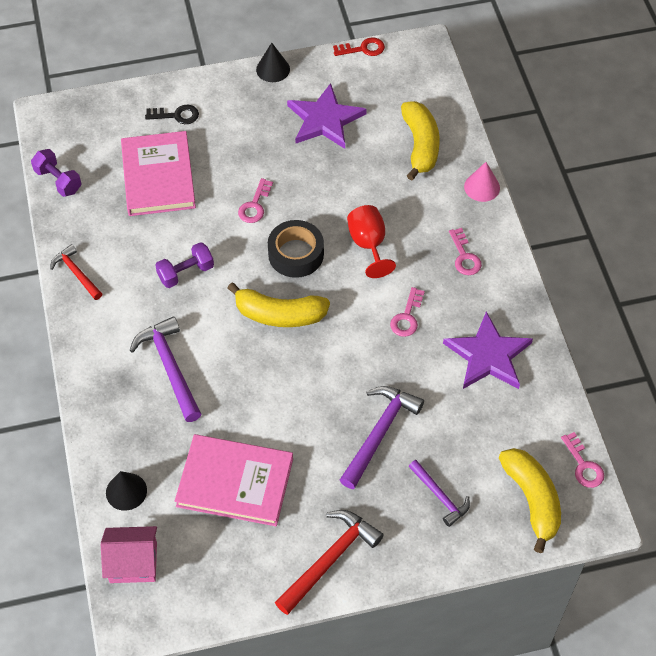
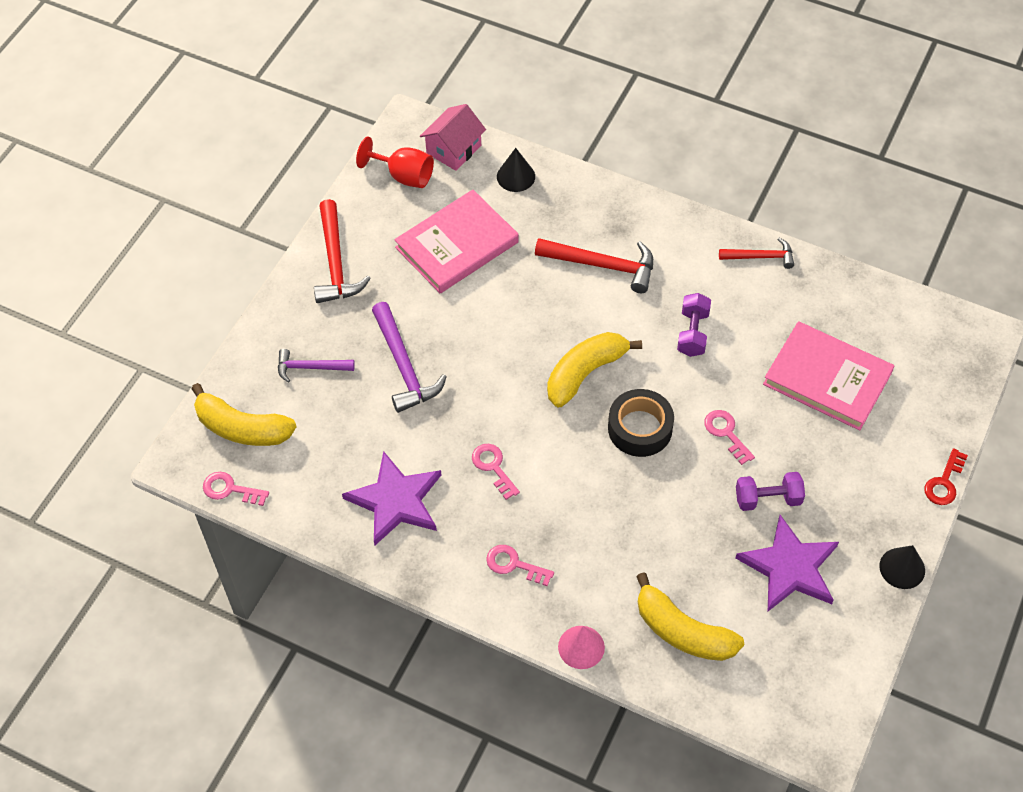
camera: 130 degrees right, 0 degrees up
purple dumbbell [31,149,81,197] -> purple dumbbell moved to [736,472,805,511]
purple hammer [129,316,201,422] -> red hammer [535,238,653,293]
black key [145,105,199,124] -> none
red key [333,37,385,56] -> red key moved to [924,448,968,505]
red goblet [347,205,396,278] -> red goblet moved to [356,136,434,188]

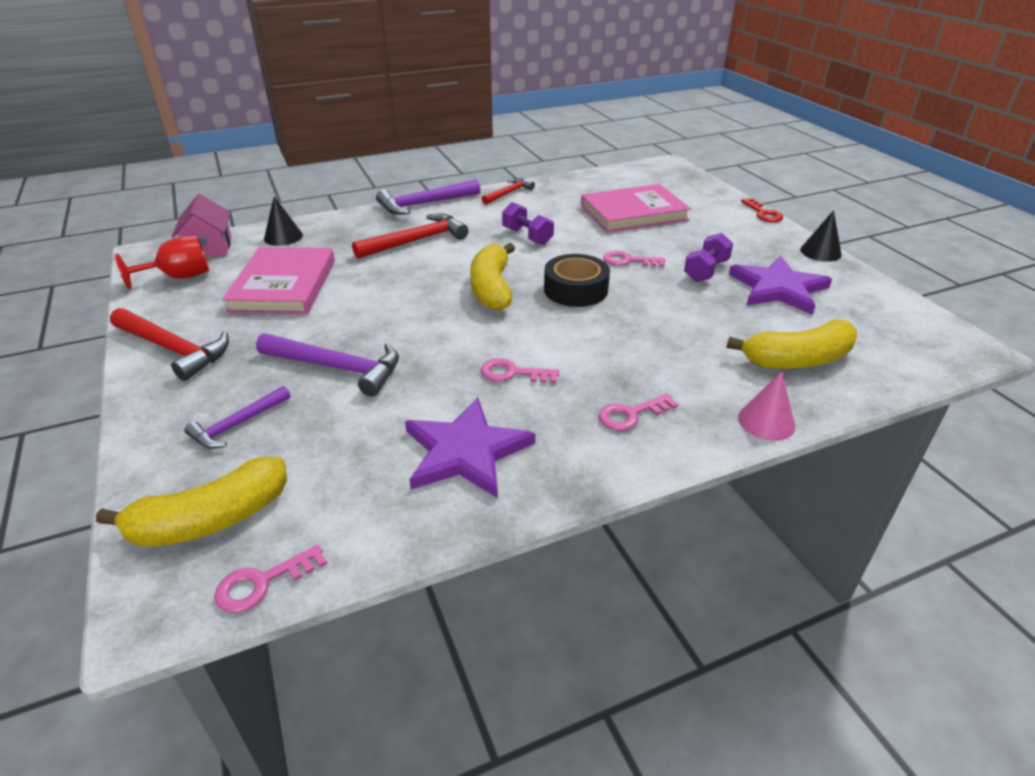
camera: 50 degrees left, 20 degrees down
none -> purple hammer [376,179,480,215]

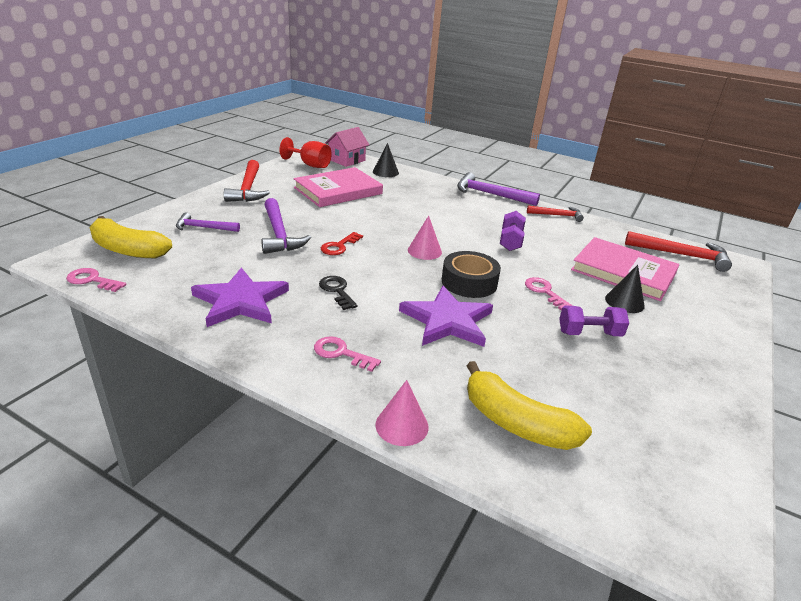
camera: 50 degrees right, 5 degrees down
red hammer [352,213,469,259] -> red hammer moved to [625,231,732,272]
yellow banana [470,243,515,310] -> pink cone [408,216,442,260]
pink key [481,358,559,383] -> black key [319,276,358,310]
purple star [729,256,832,315] -> purple star moved to [399,286,493,347]
red key [741,198,783,222] -> red key moved to [321,232,363,255]
black cone [800,210,842,262] -> black cone moved to [605,265,645,313]

